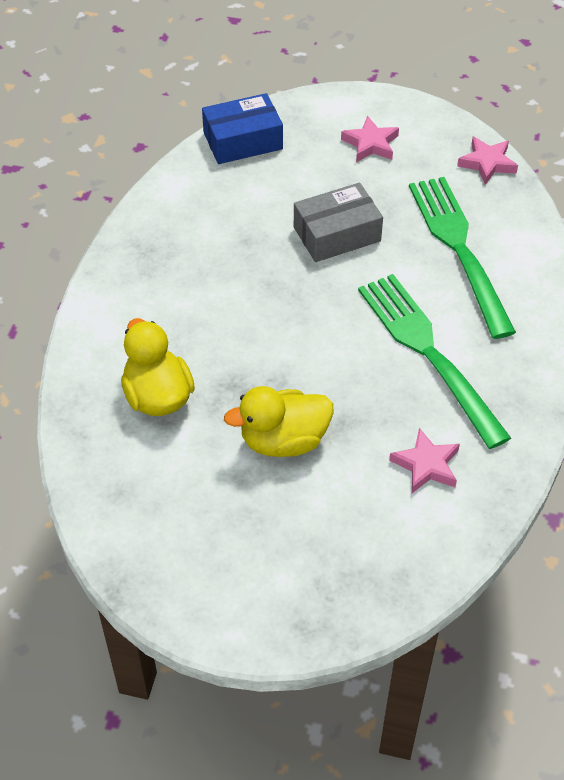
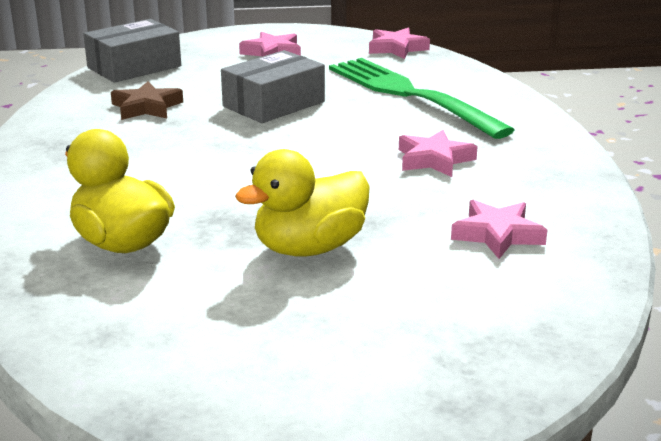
camera: 20 degrees left, 25 degrees down
blue box [202,93,283,164] -> grey box [83,19,181,83]
green fork [358,274,511,449] -> pink star [399,130,478,177]
none -> brown star [111,81,183,120]

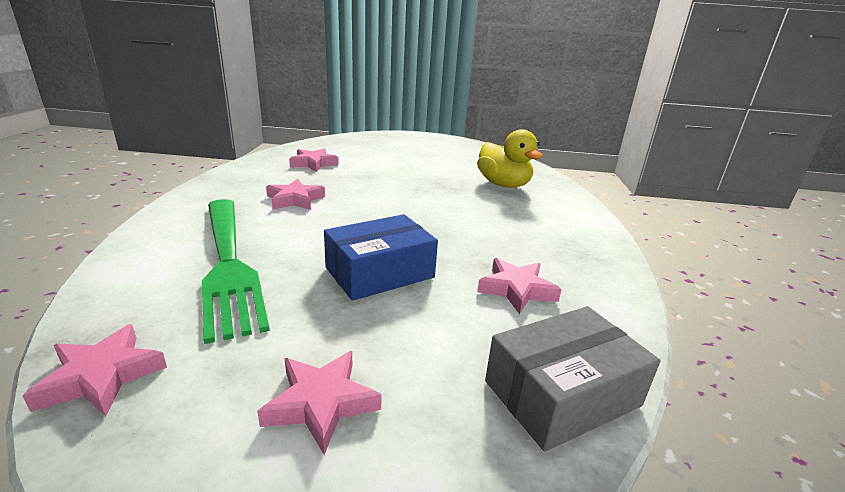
camera: 170 degrees left, 0 degrees up
brown star [111,81,183,120] -> pink star [477,258,562,314]
grey box [221,50,325,123] -> blue box [324,214,438,301]
yellow duck [235,149,370,257] -> none

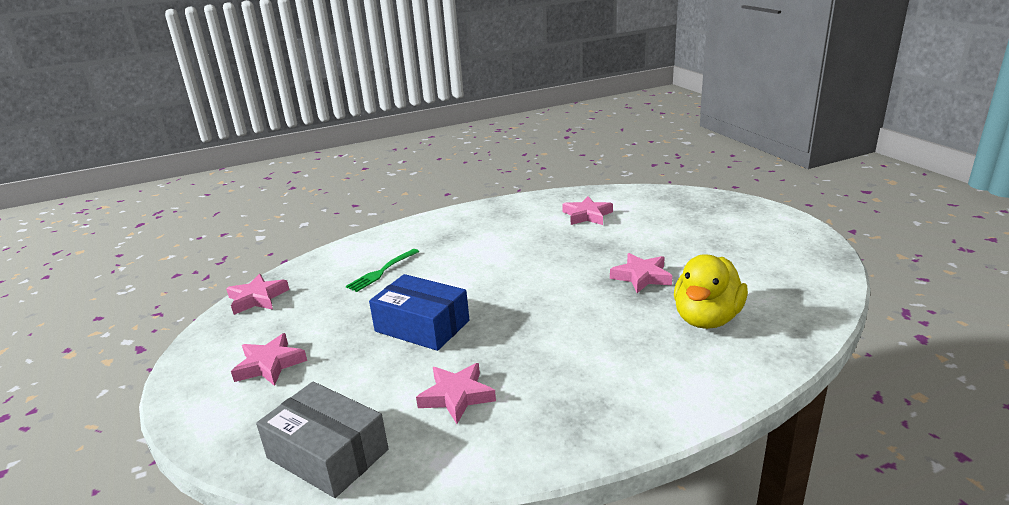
camera: 65 degrees right, 0 degrees up
green fork [202,199,270,344] -> green fork [346,249,419,292], size x0.45
pink star [266,179,325,210] -> pink star moved to [610,253,672,293]

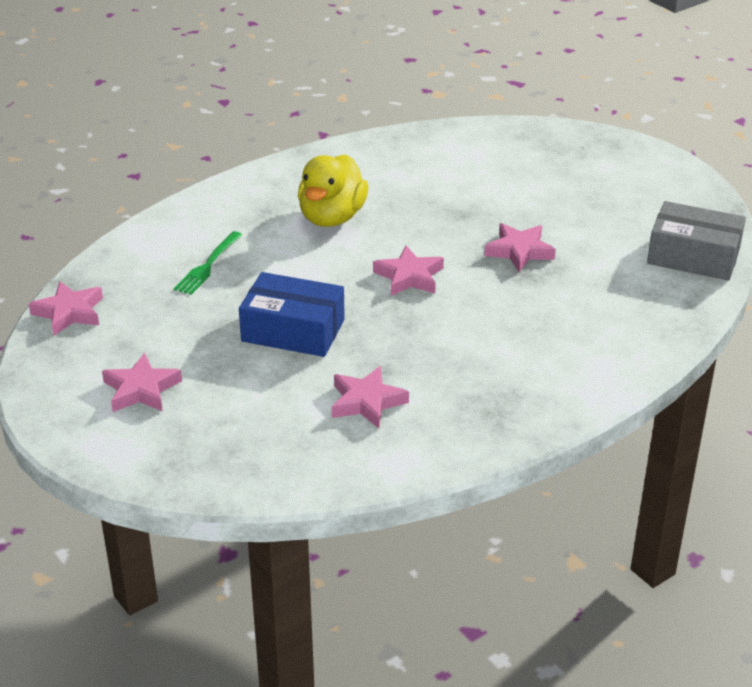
camera: 15 degrees left, 10 degrees up
grey box [256,382,389,498] -> grey box moved to [647,201,746,281]
pink star [562,196,613,225] -> pink star moved to [373,246,444,296]
yellow duck [674,254,748,329] -> yellow duck moved to [298,154,368,227]

